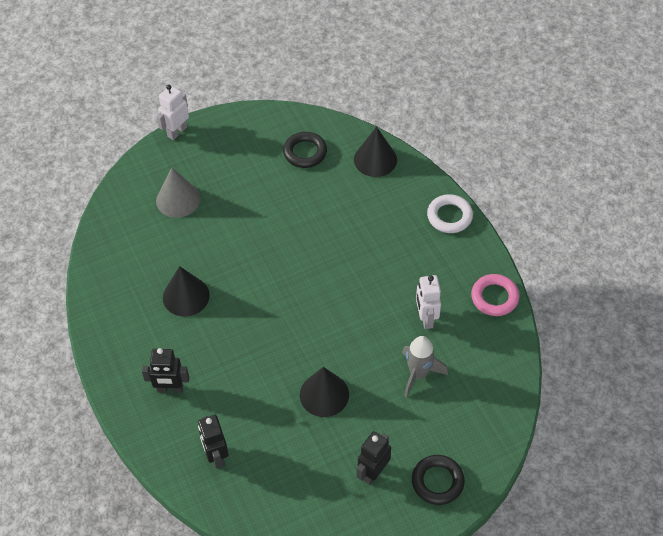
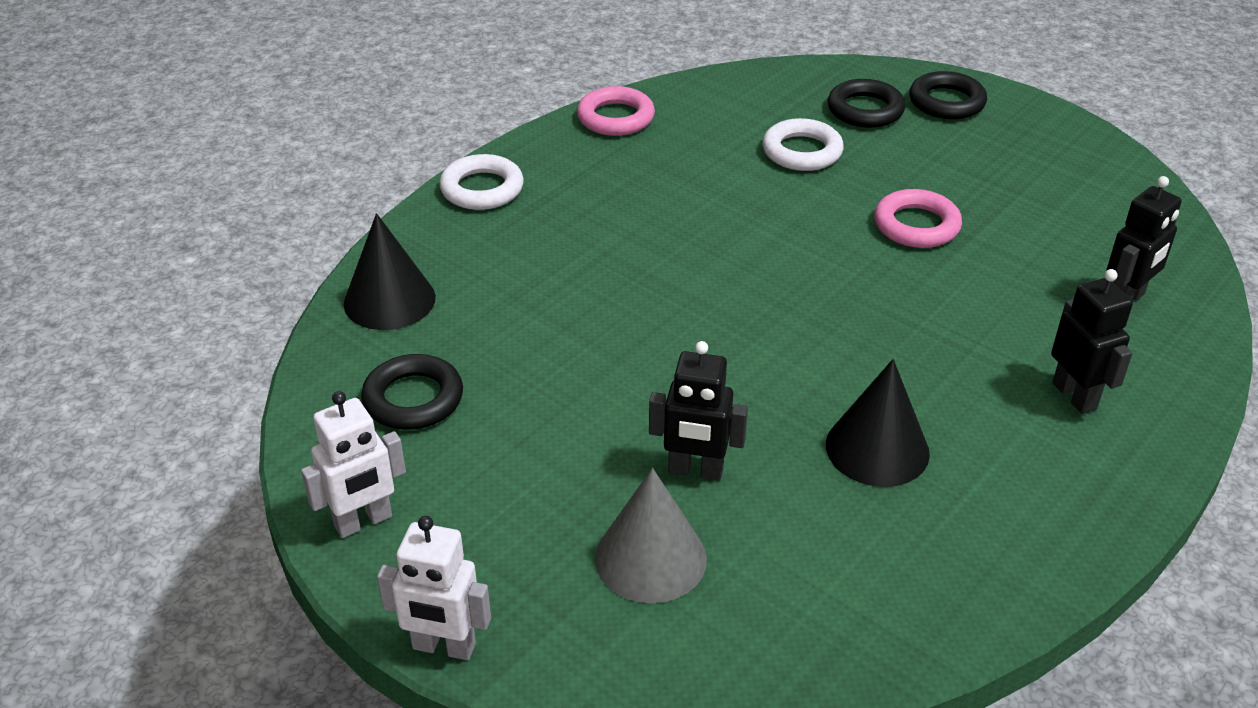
camera: 115 degrees left, 15 degrees down
black cone [300,367,349,417] -> pink ring [874,189,962,248]
black robot [356,431,391,485] -> black robot moved to [649,341,748,481]
grey rocket [402,336,448,398] -> white ring [763,118,844,171]
white robot [416,275,441,329] -> white robot moved to [301,391,406,538]
none -> black ring [828,79,905,128]

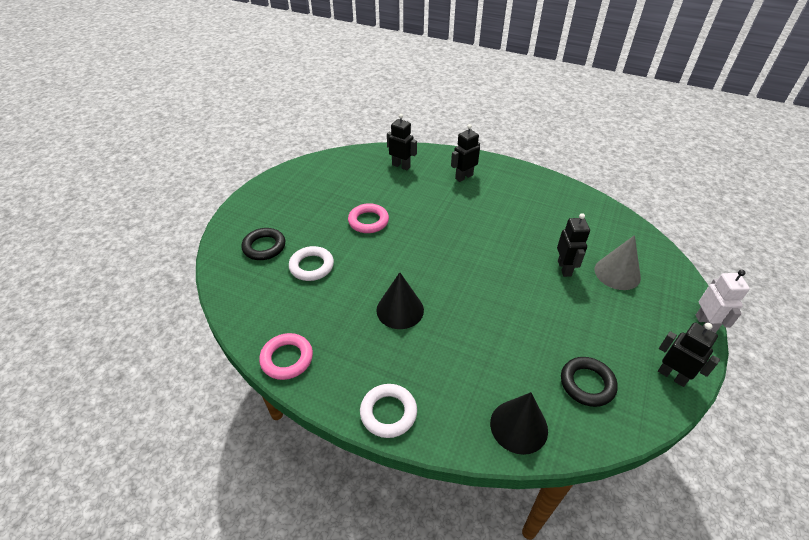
camera: 105 degrees left, 5 degrees up
white robot [301,391,406,538] -> black robot [658,322,720,387]
black cone [826,359,930,487] -> black cone moved to [376,272,424,329]
black ring [909,71,987,119] -> none

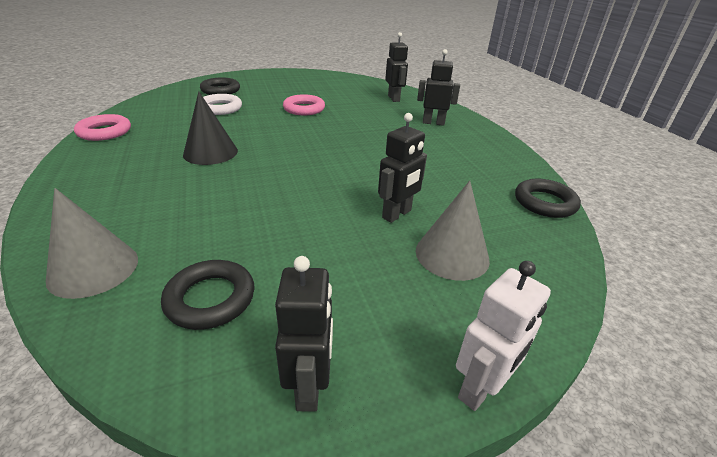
camera: 45 degrees right, 10 degrees down
white ring [360,384,417,438] -> none
black cone [490,392,548,455] -> grey cone [46,188,138,299]
none -> black ring [515,179,581,218]

